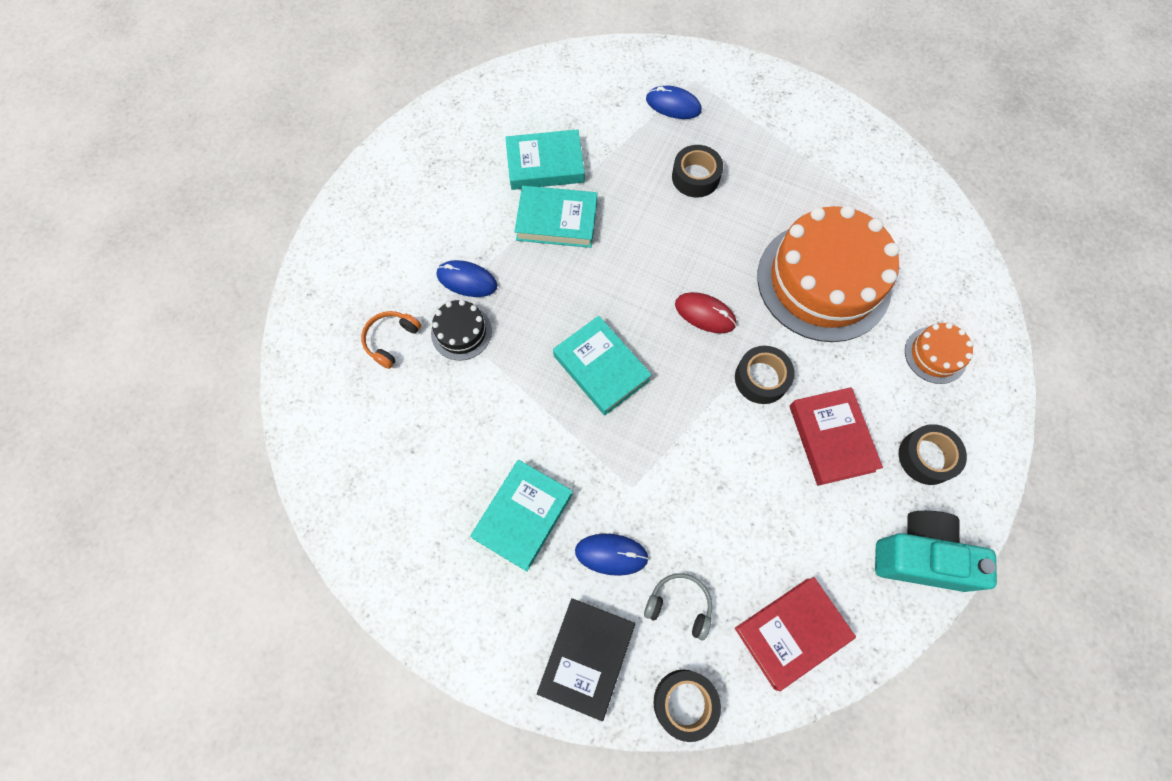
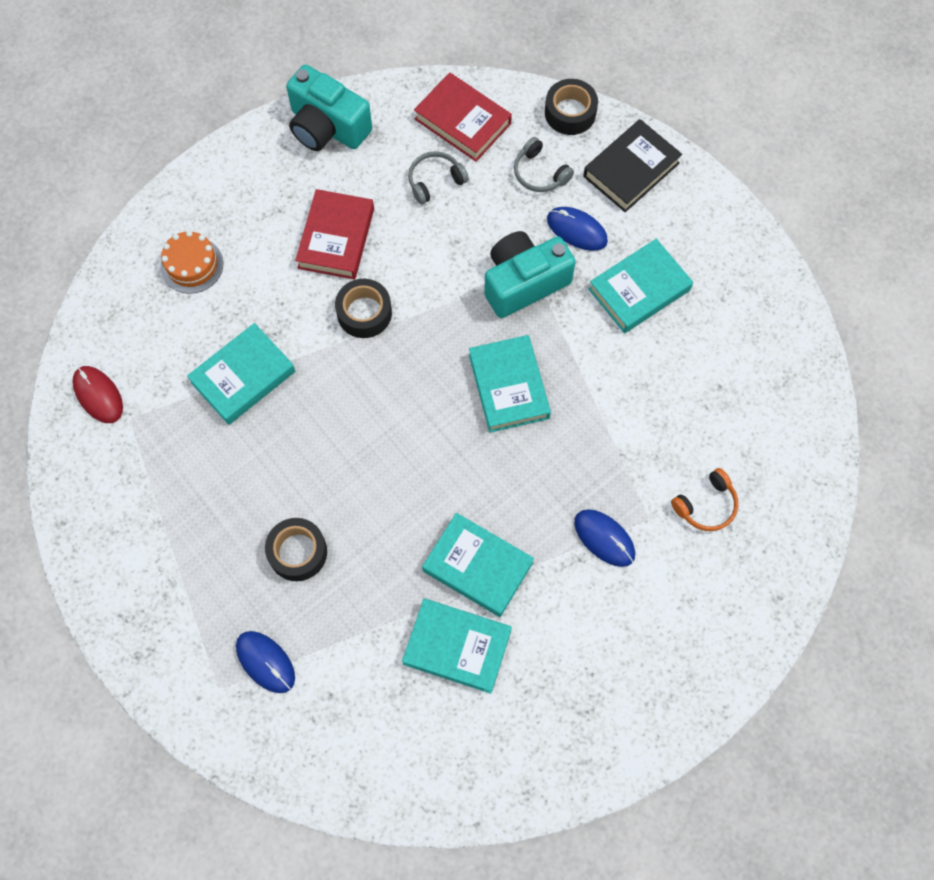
camera: 155 degrees left, 0 degrees up
black cake [431,300,492,360] -> none
red mouse [675,292,736,333] -> red mouse moved to [72,366,123,423]
red book [735,577,856,691] -> red book turned 45 degrees clockwise [414,72,512,162]
orange cake [757,205,899,342] -> turquoise book [187,323,295,425]
black tape [899,424,967,485] -> none
none -> grey headphones [408,151,469,204]
none -> turquoise camera [484,231,576,318]

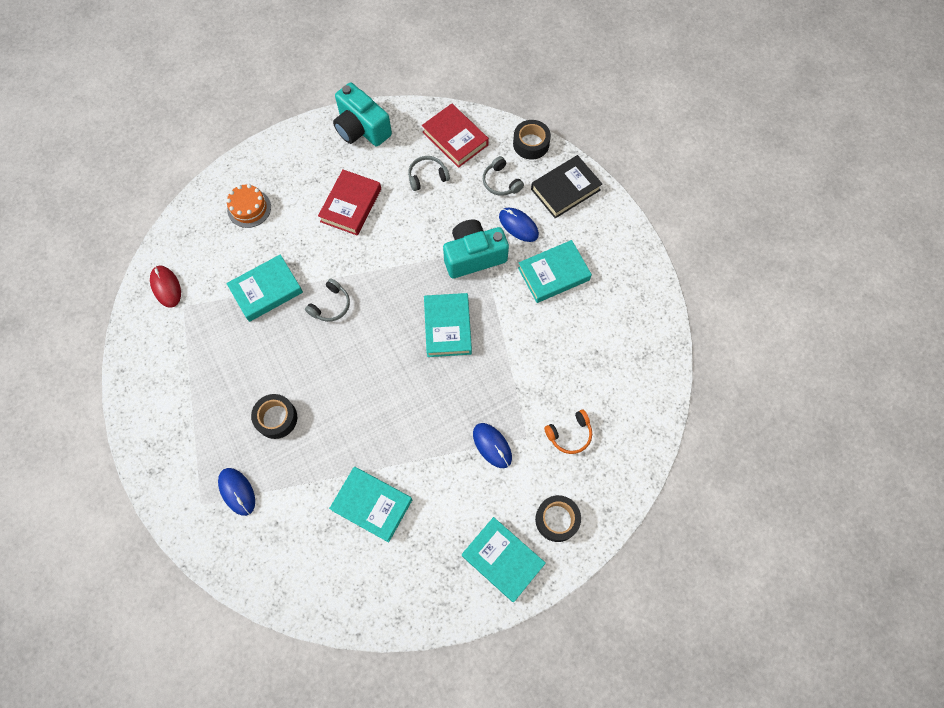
camera: 10 degrees right, 0 degrees up
black tape [335,279,392,338] -> black tape moved to [535,495,581,542]
turquoise book [422,513,534,617] -> turquoise book moved to [462,517,546,602]
none -> grey headphones [305,278,350,322]

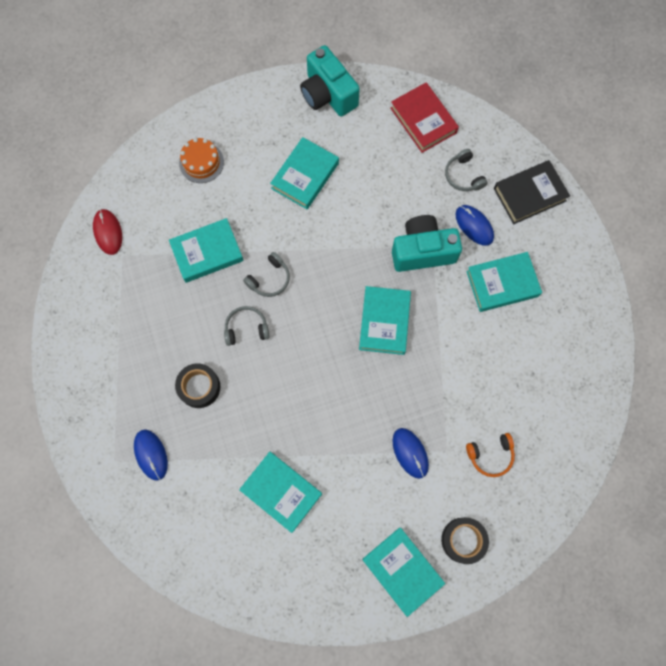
camera: 10 degrees right, 5 degrees up
red book [318,170,381,236] -> turquoise book [270,137,339,209]
grey headphones [408,156,450,191] -> grey headphones moved to [224,306,269,346]
black tape [513,120,551,160] -> none

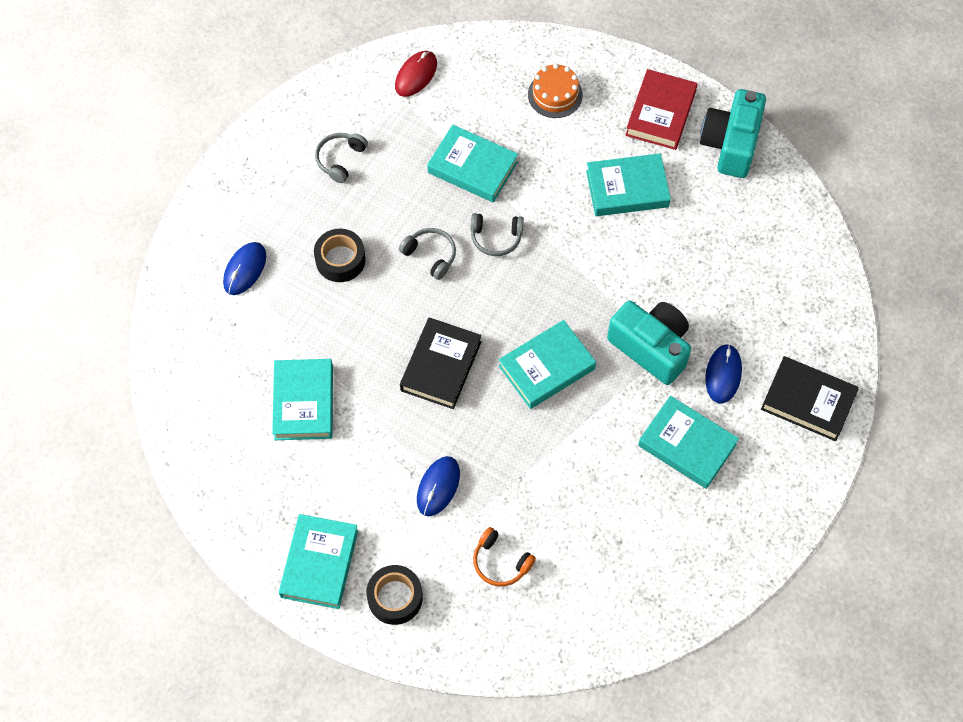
camera: 50 degrees right, 10 degrees down
red book [390,82,459,153] -> red book moved to [625,69,698,150]
grey headphones [445,149,488,191] -> grey headphones moved to [315,133,368,183]
none -> black book [400,317,481,409]

